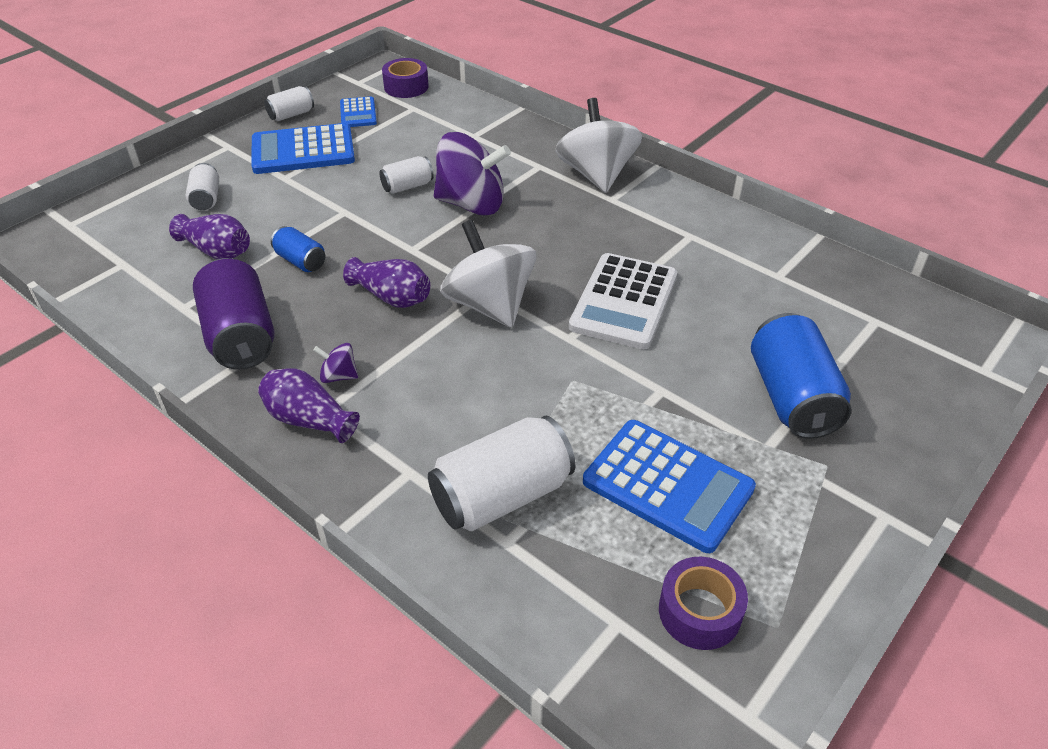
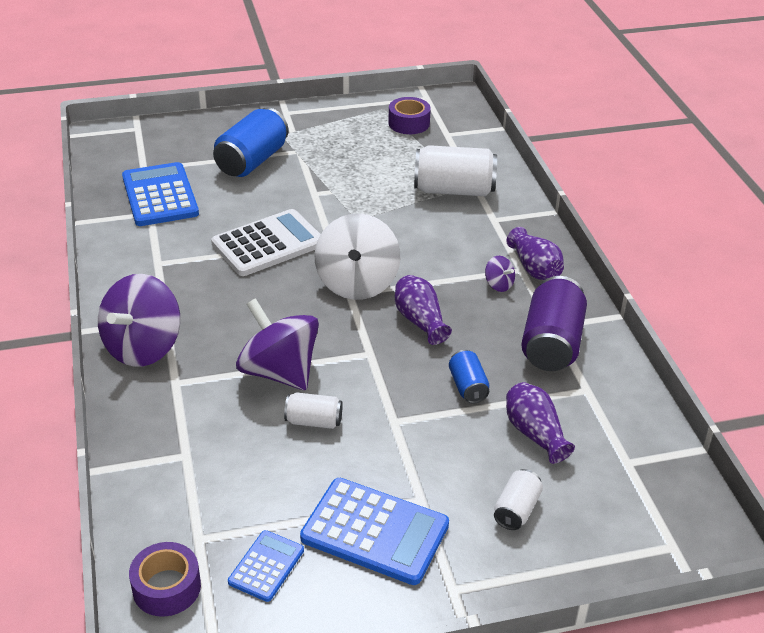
camera: 145 degrees left, 5 degrees down
white can [264,86,314,121] -> none
white spinning top [555,98,642,193] -> purple spinning top [98,274,180,367]
blue calculator [583,420,756,553] -> blue calculator moved to [122,162,199,226]

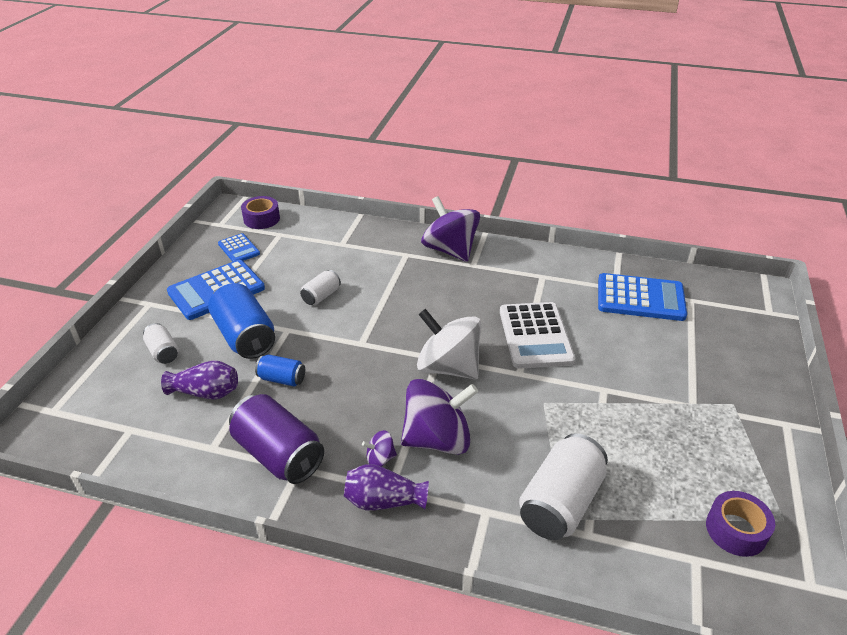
camera: 120 degrees right, 0 degrees up
blue can [213,107,289,177] -> blue can moved to [208,283,275,359]
purple spinning top [236,298,319,390] -> purple spinning top moved to [401,379,478,455]
purple vase [395,275,452,345] -> none

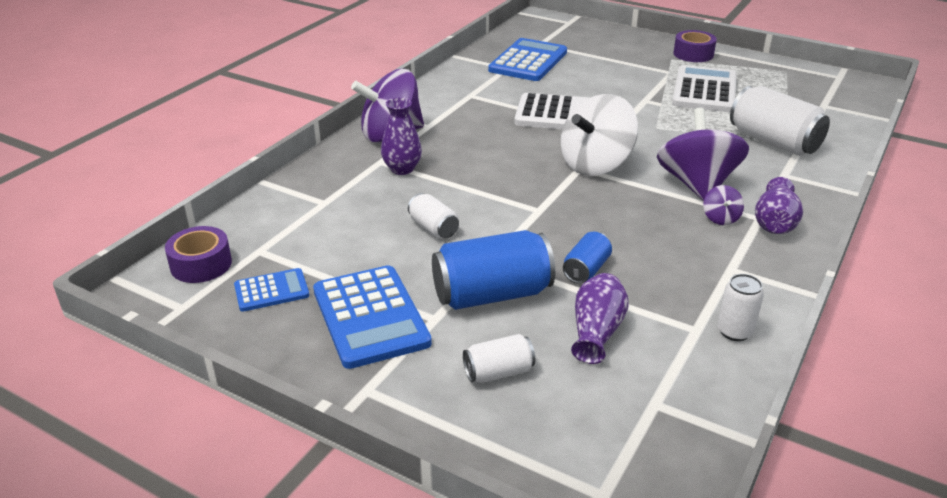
camera: 75 degrees left, 5 degrees down
purple can [229,394,324,484] -> none
purple tape [706,491,775,557] -> purple tape moved to [673,30,717,62]
none -> purple vase [381,97,422,175]
none -> white calculator [672,65,737,112]
none -> white can [717,274,764,341]

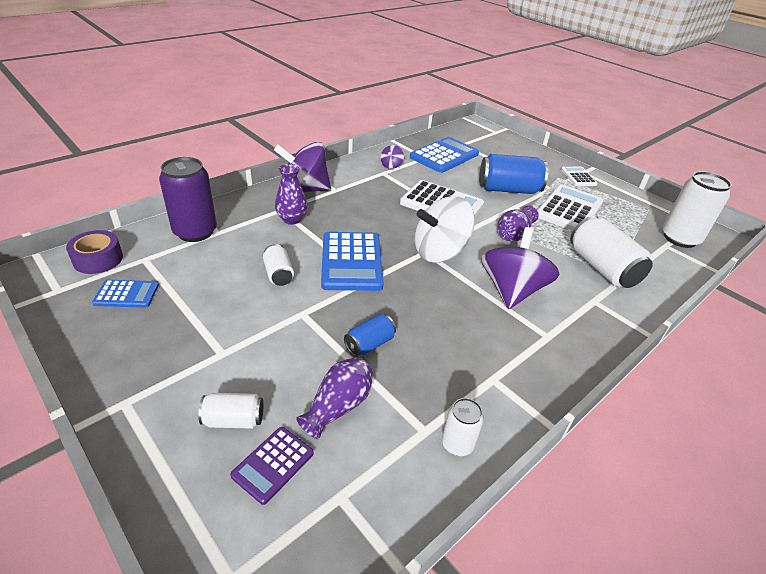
camera: 15 degrees right, 5 degrees up
blue calculator [313,265,432,369] -> blue calculator moved to [321,232,384,291]
blue can [432,230,555,310] -> blue can moved to [479,154,548,194]
purple tape [673,30,717,62] -> white calculator [561,167,598,186]
purple spinning top [703,185,744,225] -> purple spinning top moved to [381,145,404,169]
purple vase [755,177,803,234] -> purple vase moved to [498,205,539,242]
none -> purple can [159,157,217,242]
none -> purple calculator [230,427,314,505]
none -> white can [662,171,732,248]

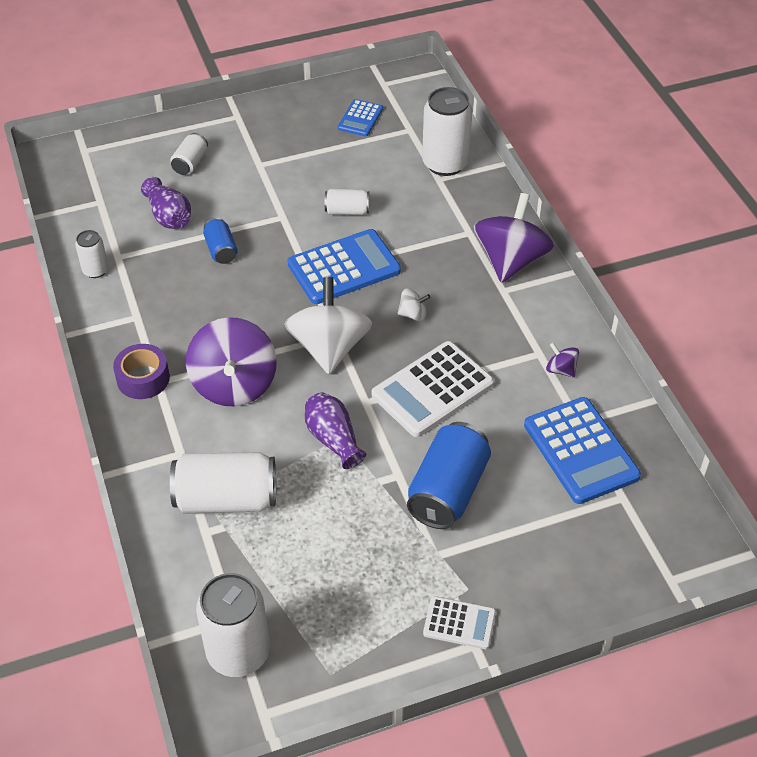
camera: 115 degrees right, 10 degrees up
purple tape [66,230,123,274] -> purple tape moved to [113,344,170,399]
purple can [159,157,217,242] -> white can [422,87,473,176]
purple calculator [230,427,314,505] -> none
purple vase [275,164,307,225] -> none
blue calculator [321,232,384,291] -> blue calculator turned 135 degrees clockwise [287,229,401,304]
purple spinning top [481,227,559,309] -> purple spinning top turned 45 degrees clockwise [186,317,277,406]
white calculator [537,184,603,231] -> none
none -> white spinning top [397,288,430,321]

